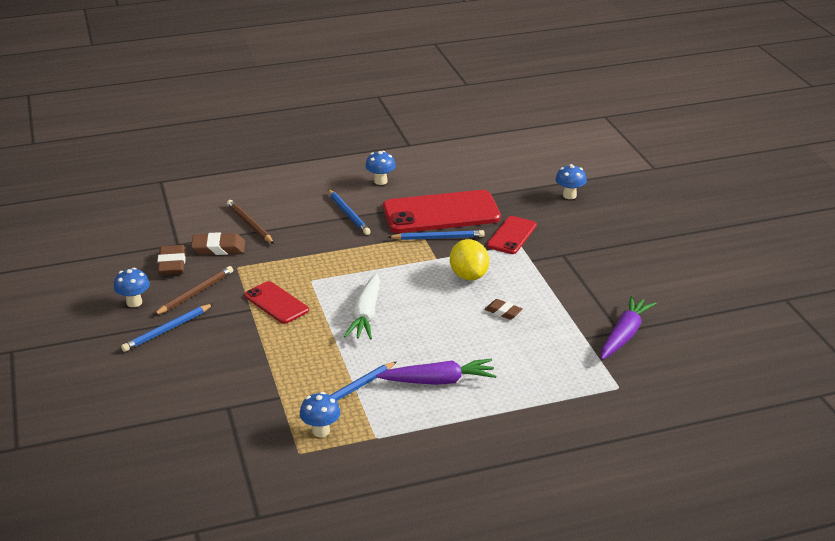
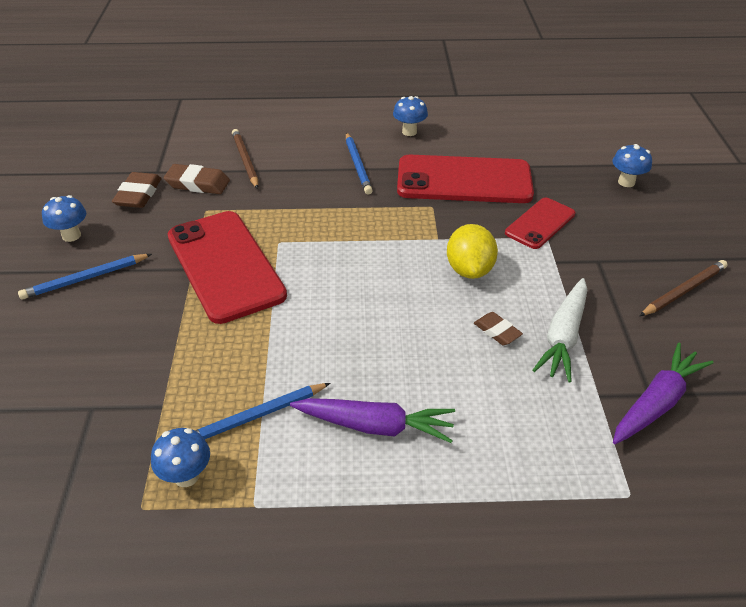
camera: 15 degrees right, 10 degrees up
brown pencil [154,266,233,315] -> brown pencil moved to [640,260,728,316]
red phone [244,281,309,324] -> red phone [167,211,287,324], size x1.84
white carrot [344,273,380,340] -> white carrot moved to [533,278,587,382]
blue pencil [388,230,485,240] -> none

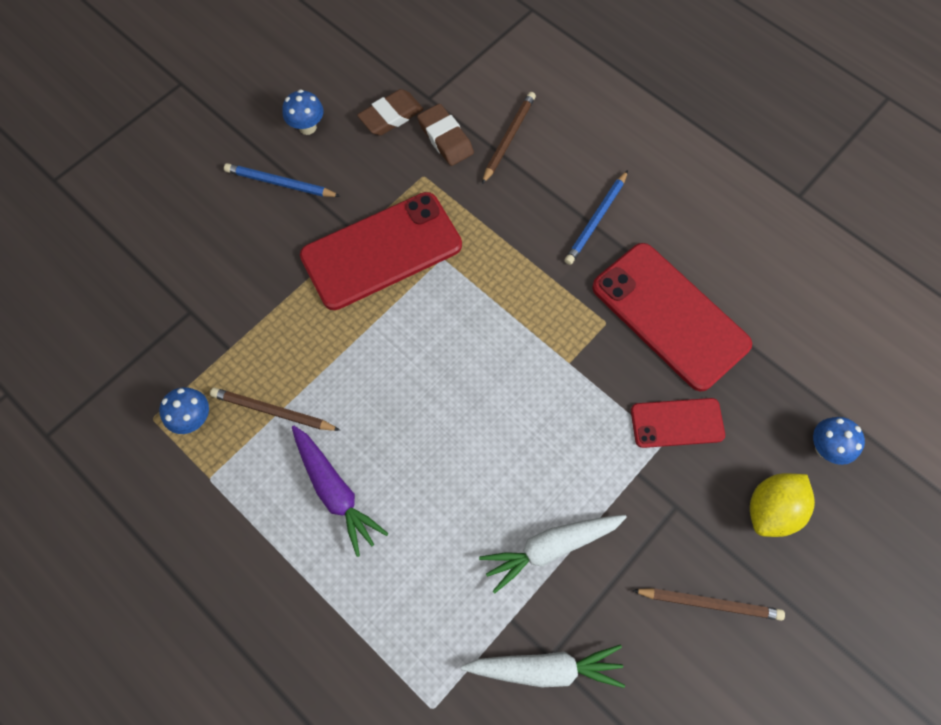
camera: 45 degrees right, 25 degrees up
red phone [167,211,287,324] -> red phone turned 45 degrees clockwise [300,192,462,310]
blue pencil [195,383,330,439] -> brown pencil [210,388,340,431]
blue mushroom [393,96,428,136] -> none
yellow lemon [447,224,498,279] -> yellow lemon moved to [750,473,815,537]
brown eraser [474,312,523,345] -> none
purple carrot [613,343,713,444] -> white carrot [461,645,625,688]

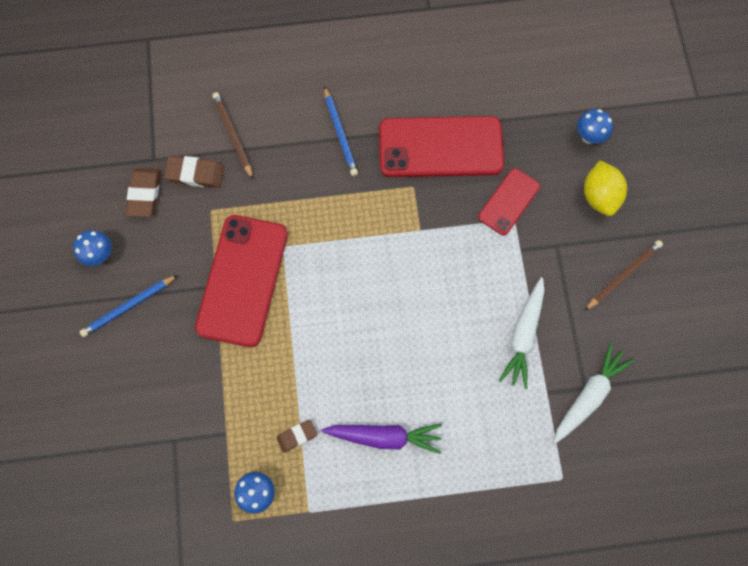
camera: 50 degrees left, 5 degrees up
brown pencil [210,388,340,431] -> brown eraser [276,420,317,453]

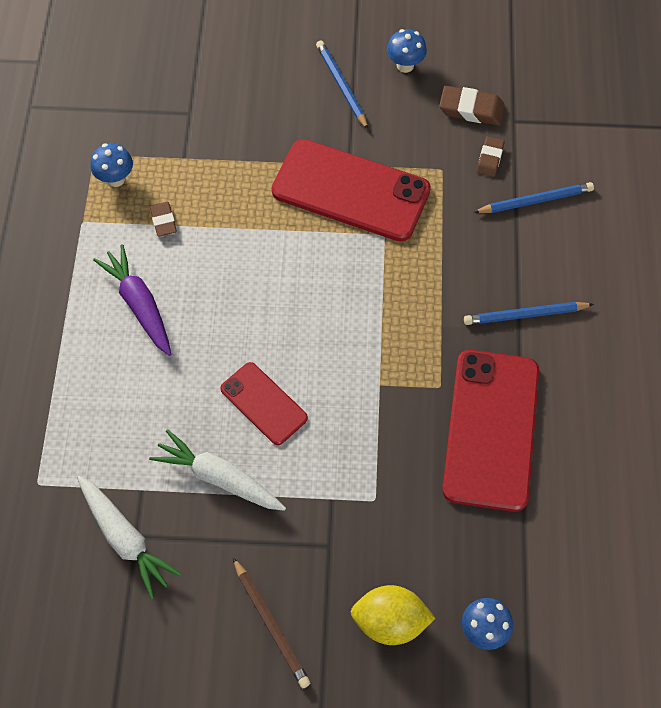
camera: 100 degrees right, 10 degrees down
brown eraser [164,156,224,188] -> brown eraser [477,136,504,177], size x0.64
brown pencil [212,92,253,180] -> blue pencil [473,182,594,213]
purple carrot [322,424,442,454] -> purple carrot turned 135 degrees clockwise [93,244,171,356]
red phone [478,168,540,236] -> red phone moved to [220,362,308,445]

